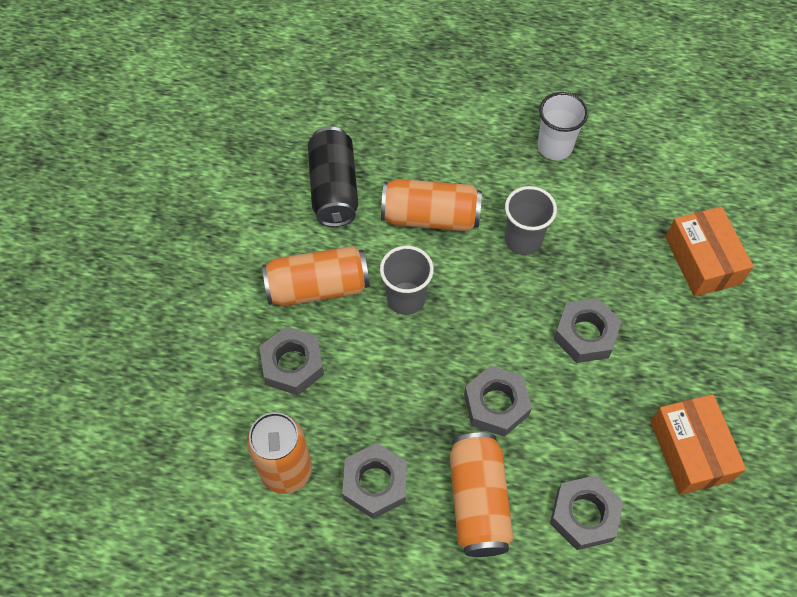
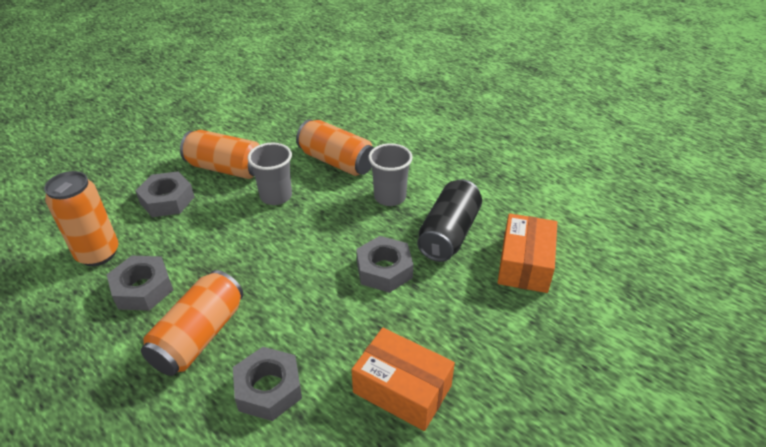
camera: 30 degrees right, 20 degrees down
black can [308,127,358,227] -> black can moved to [417,179,482,262]
grey nut [464,366,532,437] -> none
white cup [537,92,588,160] -> none
orange box [650,394,746,495] -> orange box turned 75 degrees counterclockwise [351,328,455,431]

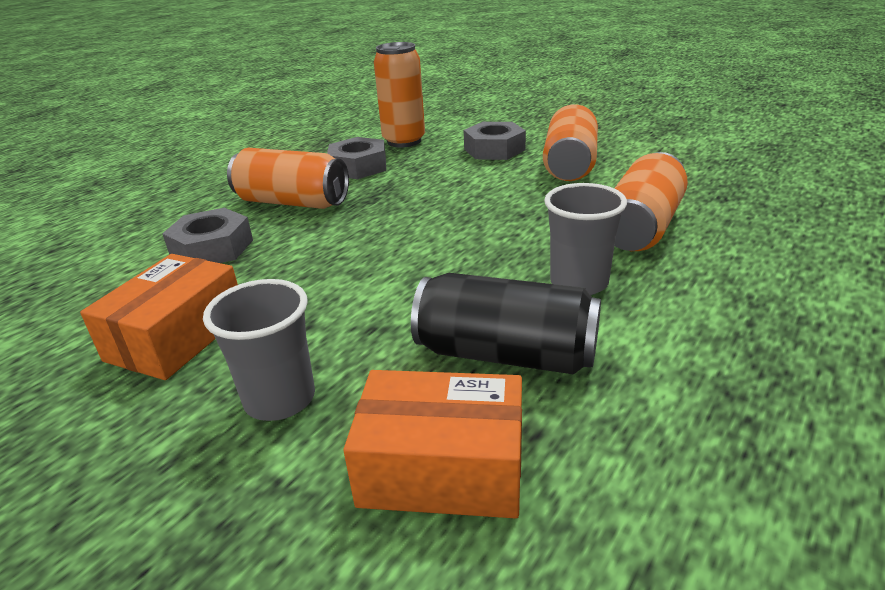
camera: 85 degrees right, 10 degrees down
grey cup [248,142,292,205] -> grey cup moved to [203,279,315,421]
grey nut [356,236,413,293] -> none

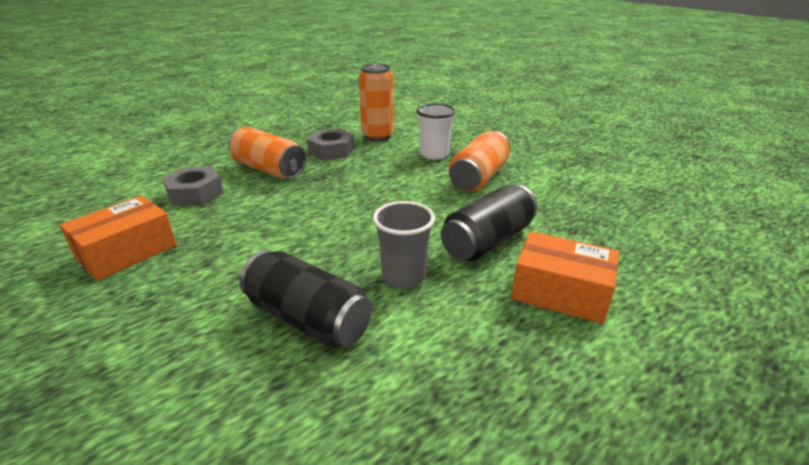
camera: 15 degrees right, 0 degrees up
grey cup [203,279,315,421] -> none
orange box [343,370,522,518] -> orange box moved to [511,231,619,324]
grey nut [463,122,526,160] -> white cup [417,104,456,160]
orange can [614,152,688,251] -> black can [441,184,537,261]

